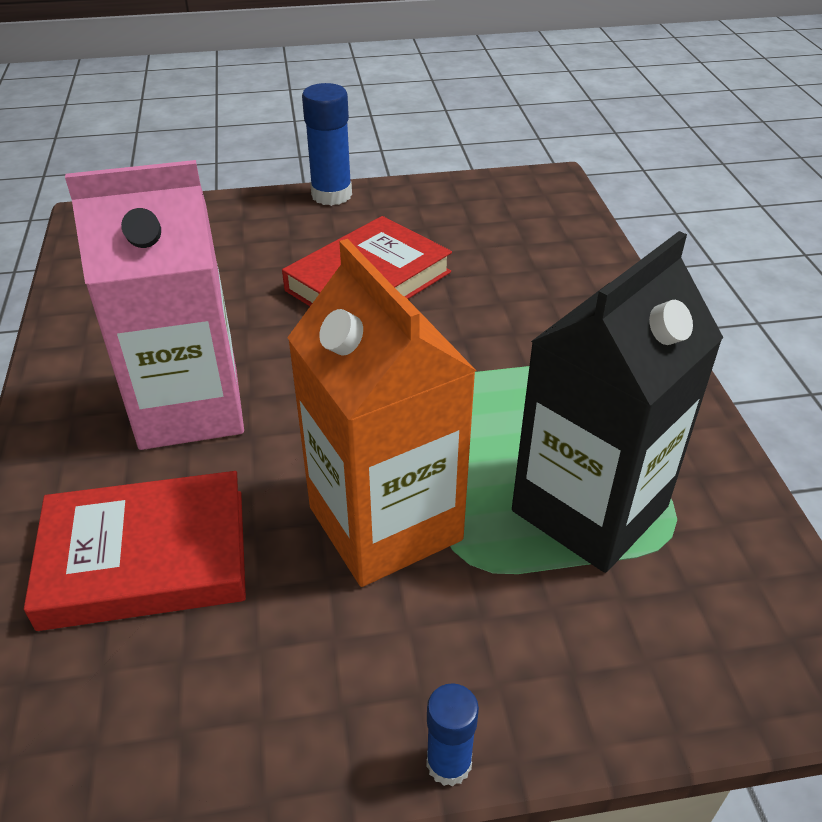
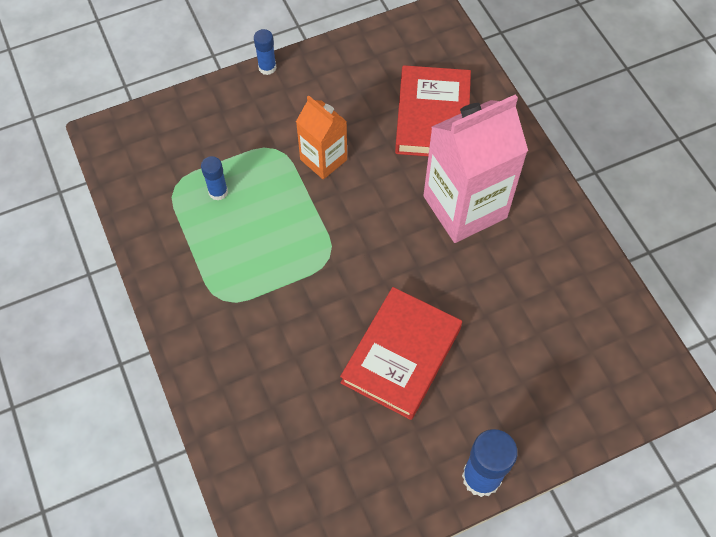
camera: 165 degrees right, 20 degrees up
red book [24,471,246,631] -> red book turned 60 degrees counterclockwise [395,65,471,156]
orange carton [287,239,476,587] -> orange carton [296,95,347,179], size x0.56
black carton [512,231,724,573] -> blue glue stick [201,156,228,201]

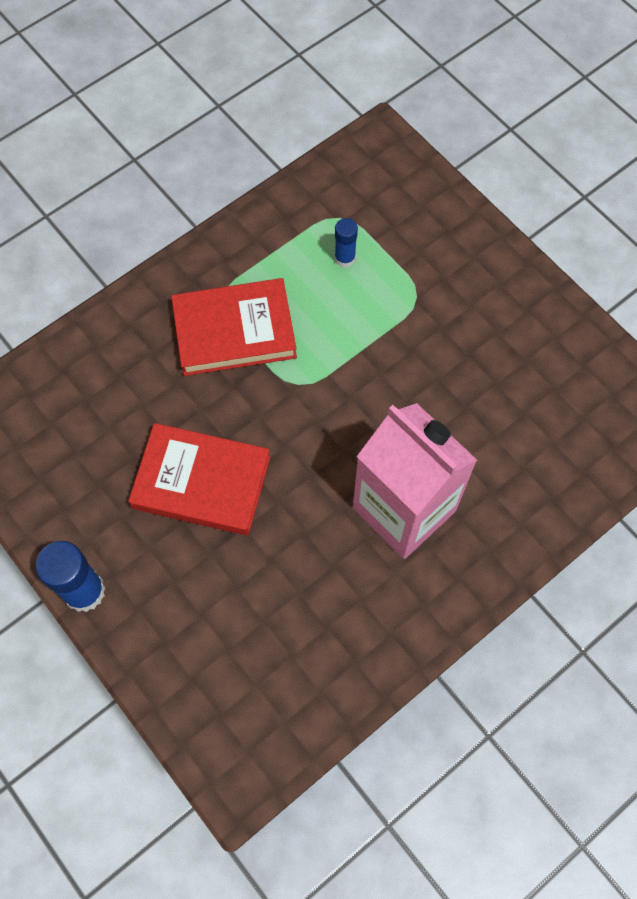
camera: 75 degrees right, 5 degrees up
blue glue stick [254,29,277,75] -> none
orange carton [296,95,347,179] -> none
red book [395,65,471,156] -> red book moved to [171,278,297,376]

